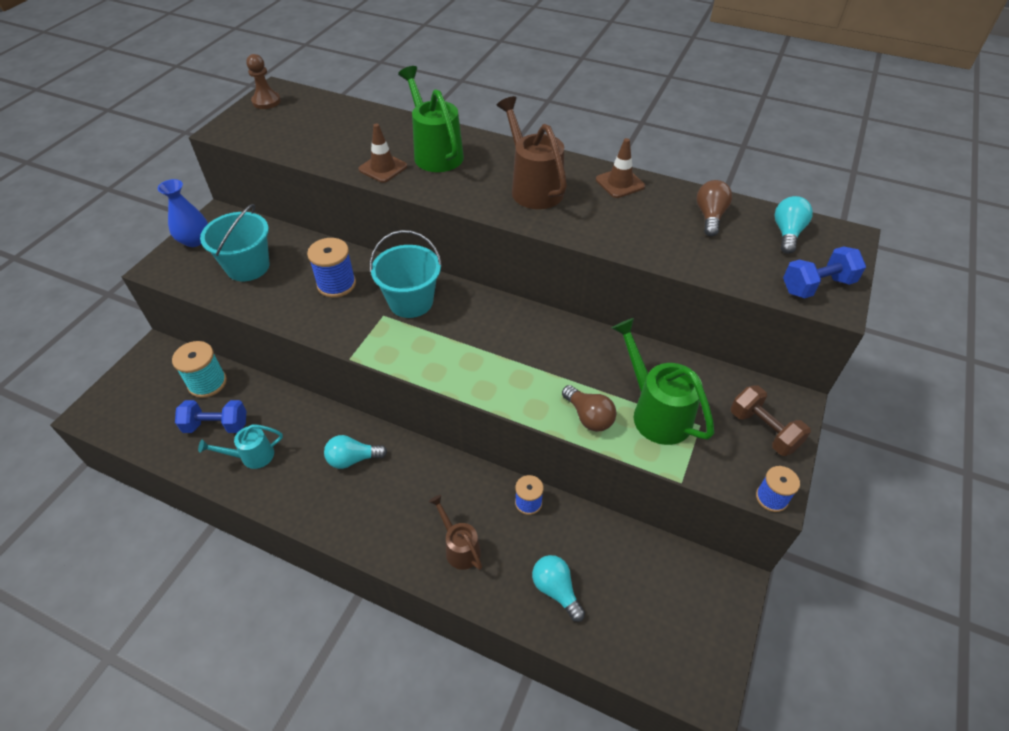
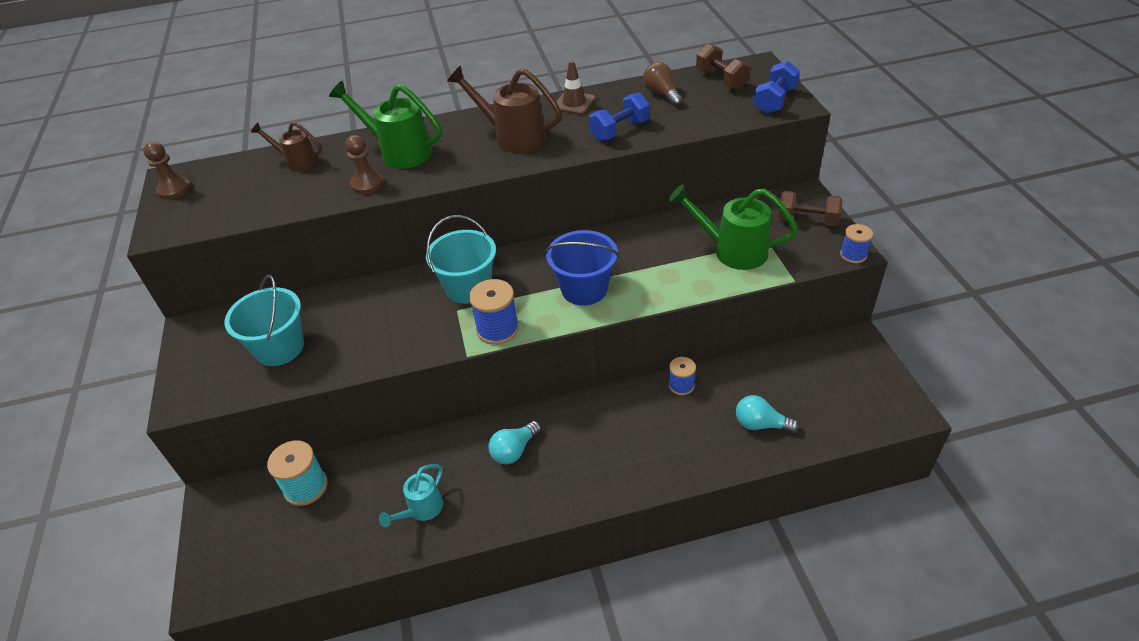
camera: 35 degrees left, 5 degrees down
blue vase [158,179,208,247] -> none
blue dumbbell [175,400,247,433] -> blue dumbbell moved to [589,92,650,141]
blue spool [307,238,356,298] -> blue spool moved to [469,279,519,345]
brown traffic cone [358,124,407,183] -> brown pawn [345,135,384,194]
brown watering can [429,495,482,570] -> brown watering can moved to [251,122,322,172]
brown light bulb [562,385,616,432] -> none
turquoise light bulb [775,196,813,254] -> brown dumbbell [696,43,750,90]
none -> blue bucket [545,230,619,306]

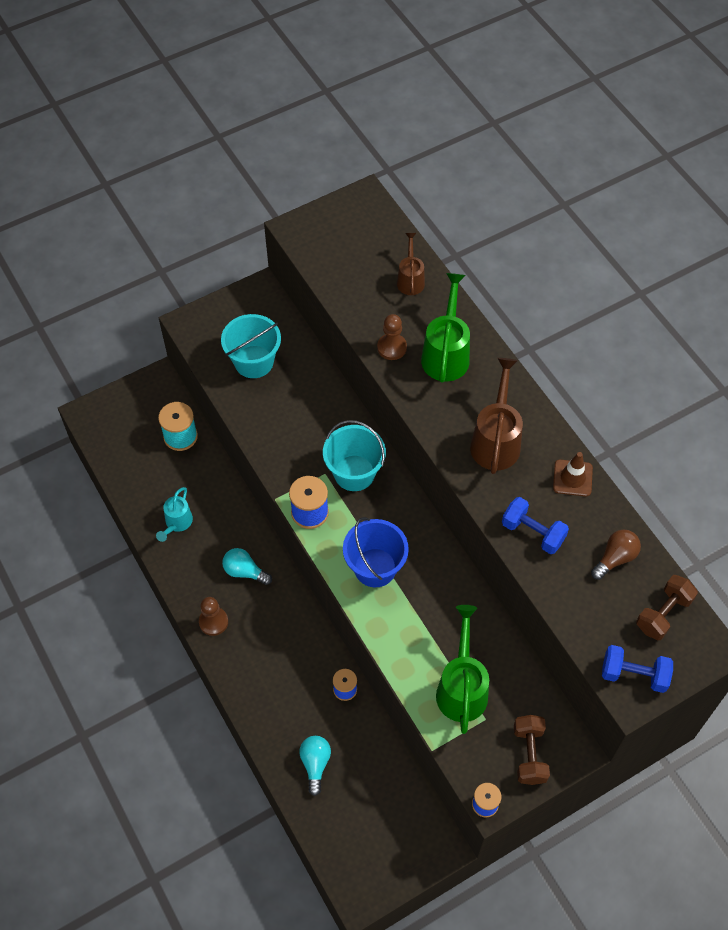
camera: 70 degrees right, 15 degrees up
brown pawn [143,142,191,200] -> brown pawn moved to [199,597,228,636]
turquoise watering can [379,464,443,527] -> turquoise watering can turned 90 degrees counterclockwise [156,487,193,542]

